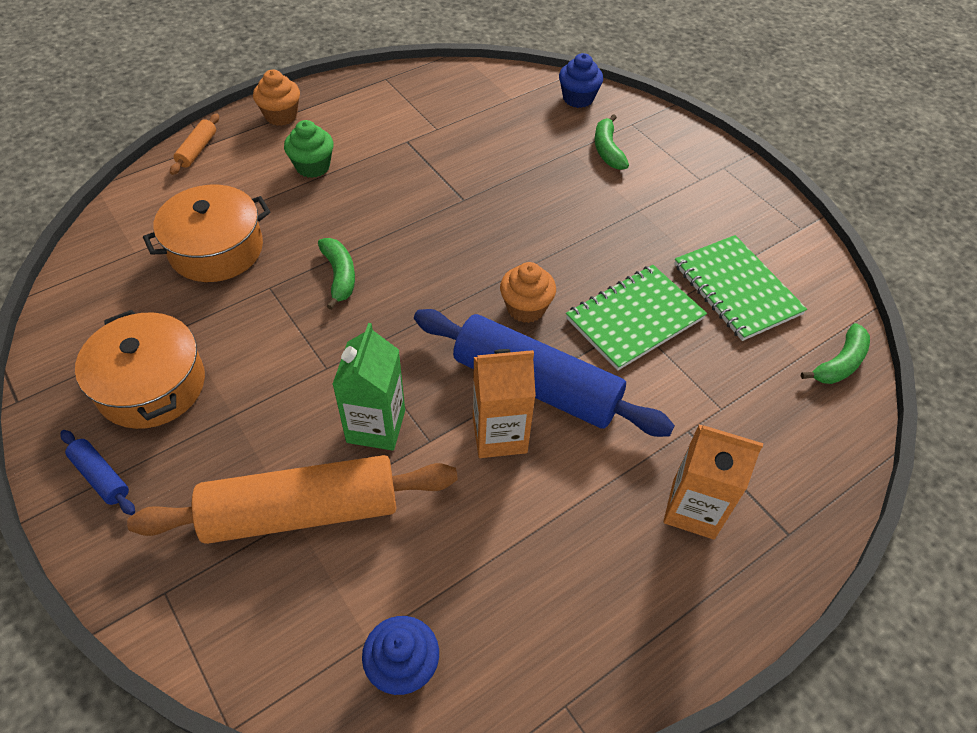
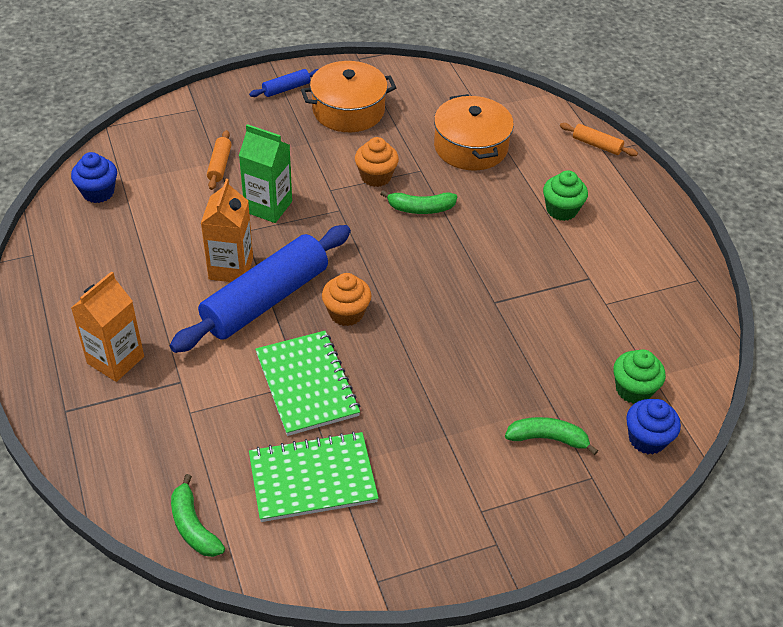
camera: 105 degrees right, 5 degrees down
orange rolling pin [127,455,458,544] -> orange rolling pin [207,130,231,190], size x0.42
orange cupcake [253,70,300,126] -> orange cupcake moved to [355,137,399,187]
none -> green cupcake [613,349,666,404]

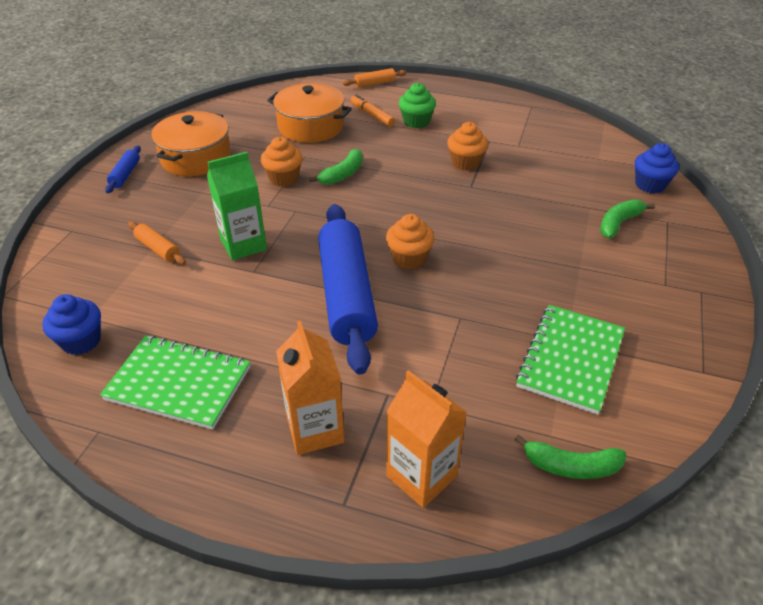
camera: 50 degrees left, 5 degrees down
orange carton [201,179,253,282] -> orange carton moved to [386,370,467,508]
green notebook [255,331,360,436] -> green notebook moved to [100,335,250,430]
green cupcake [613,349,666,404] -> none
none -> orange marker [351,94,395,127]
none -> orange cupcake [447,122,488,171]

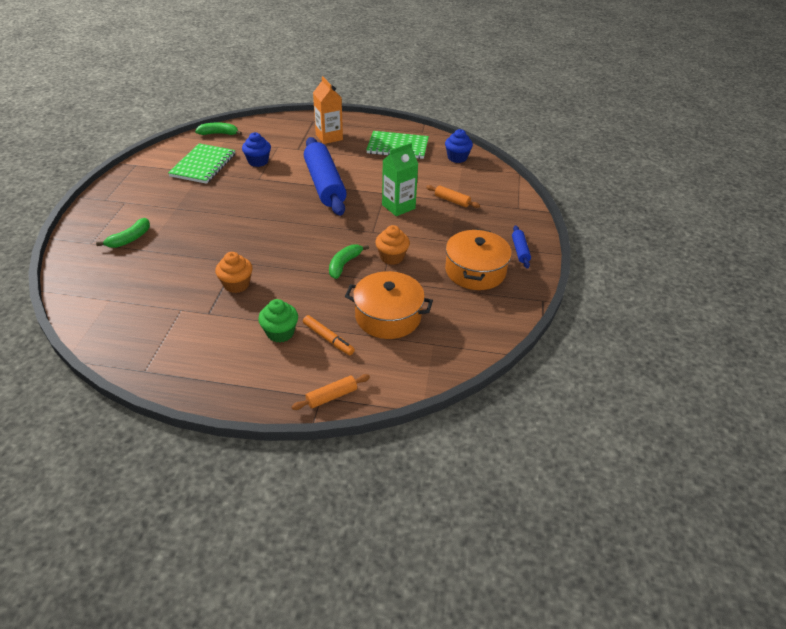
camera: 170 degrees right, 0 degrees up
orange cupcake [386,214,434,269] -> none
orange carton [386,370,467,508] -> none
blue cupcake [635,143,679,194] -> blue cupcake moved to [242,132,271,167]

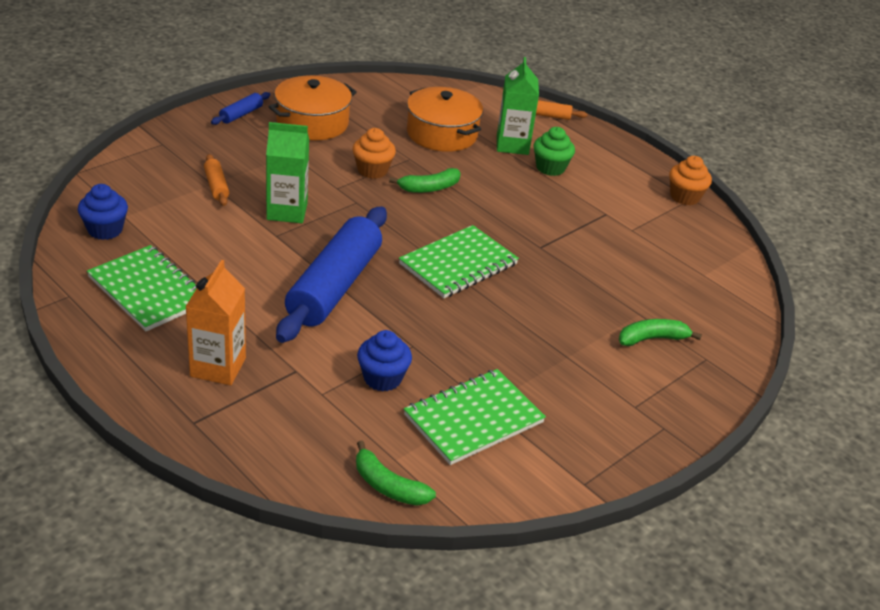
camera: 145 degrees left, 5 degrees down
orange cupcake [215,252,253,293] -> orange cupcake moved to [669,156,712,205]
orange marker [303,315,355,355] -> green carton [497,57,539,155]
none -> green notebook [399,225,519,298]

